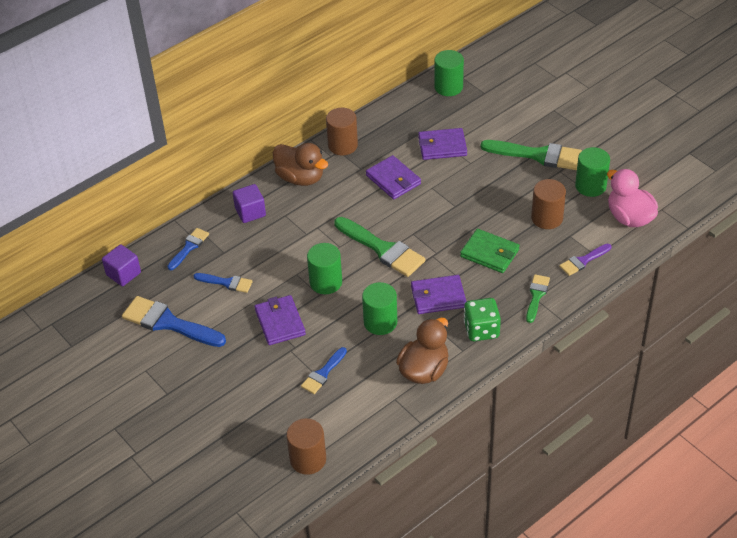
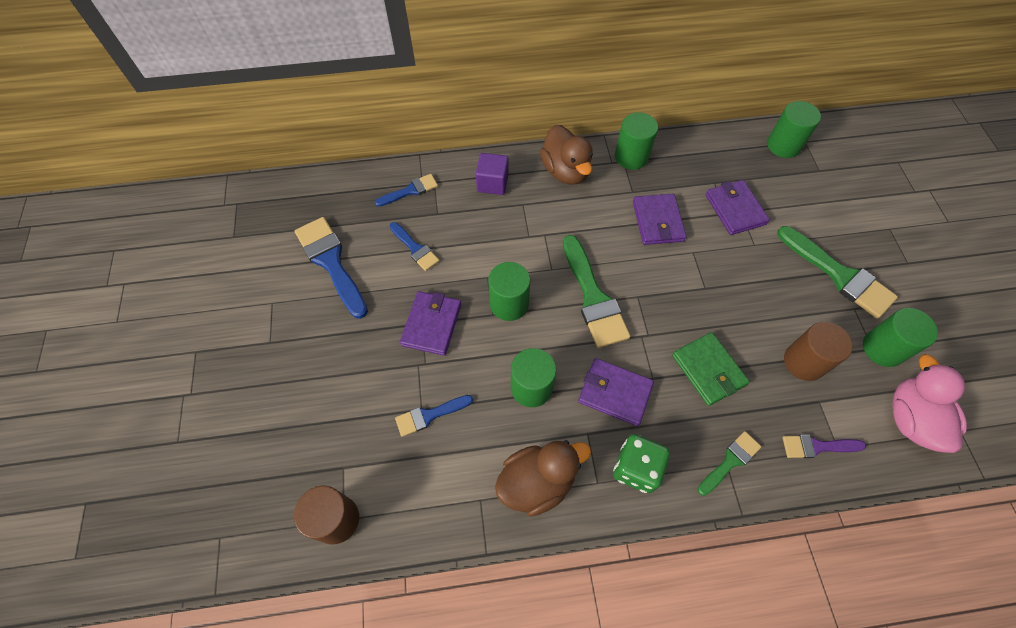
camera: 30 degrees right, 15 degrees up
purple cube [102,244,141,286] -> none
brown cylinder [326,108,358,155] -> green cylinder [615,112,658,170]
purple wallet [418,128,467,160] -> purple wallet turned 45 degrees clockwise [706,180,770,235]

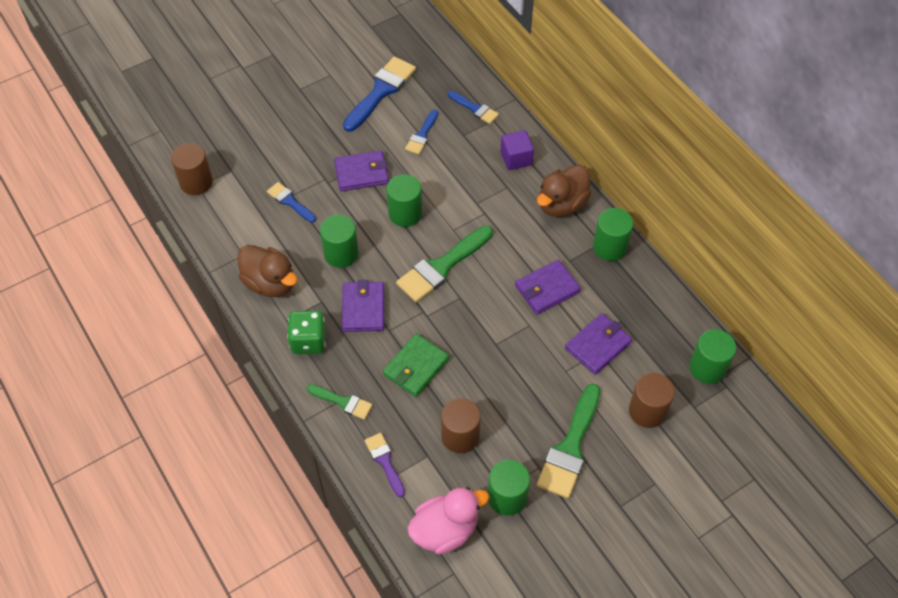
camera: 65 degrees right, 5 degrees down
none -> brown cylinder [629,373,675,428]

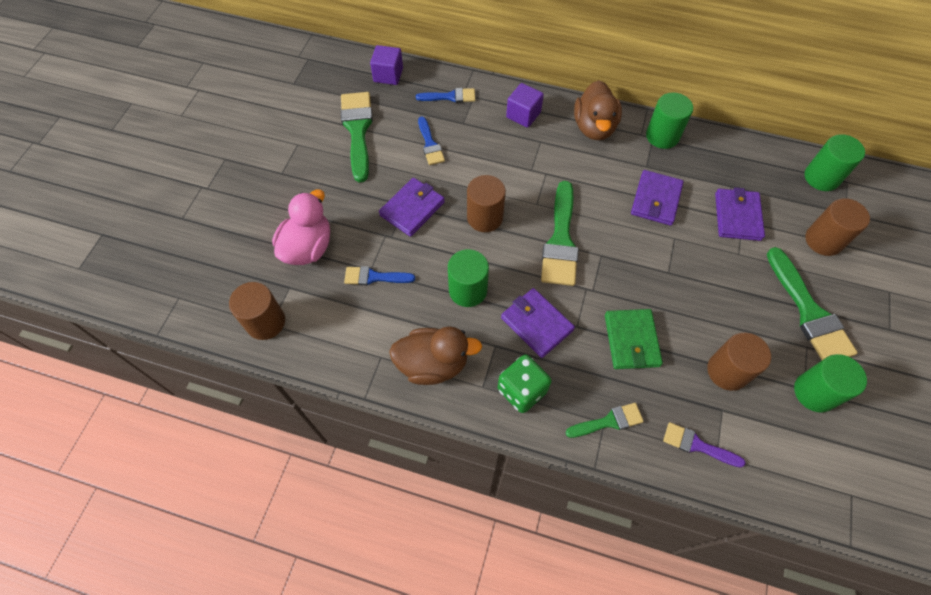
camera: 40 degrees left, 5 degrees up
blue brush [343,56,416,132] -> green brush [341,92,373,182]
green cylinder [387,174,422,227] -> brown cylinder [467,175,506,232]
pink duck [407,487,489,554] -> pink duck moved to [272,189,330,265]
none -> purple cube [370,45,403,85]

